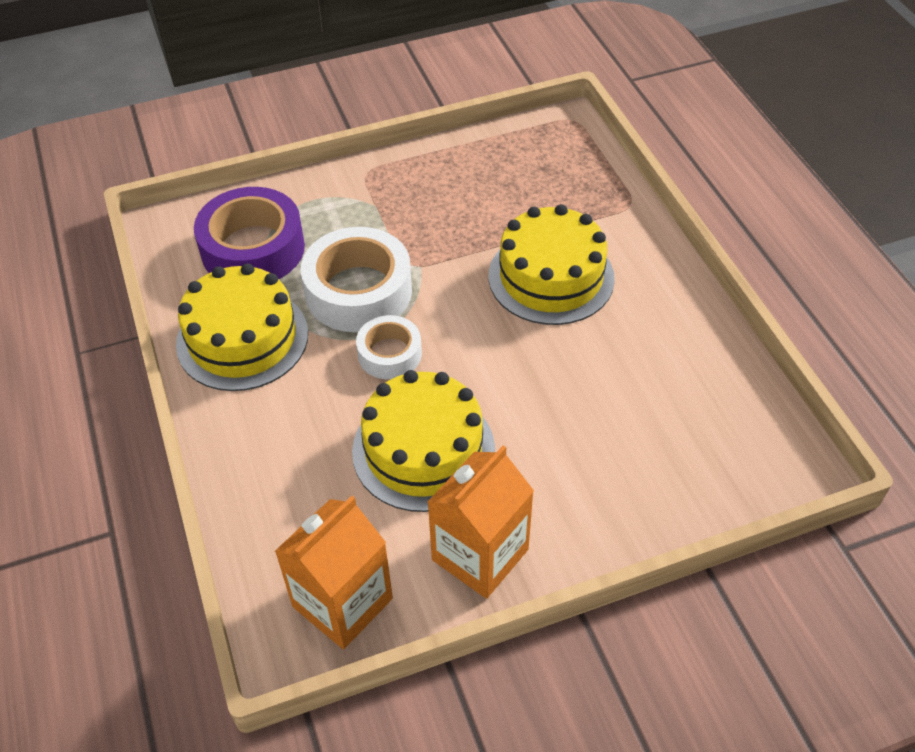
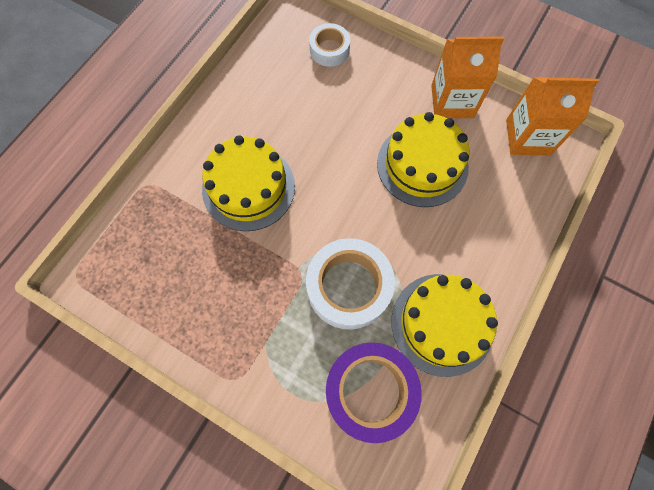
camera: 130 degrees left, 20 degrees up
white tape [356,315,422,379] -> white tape moved to [309,23,350,67]

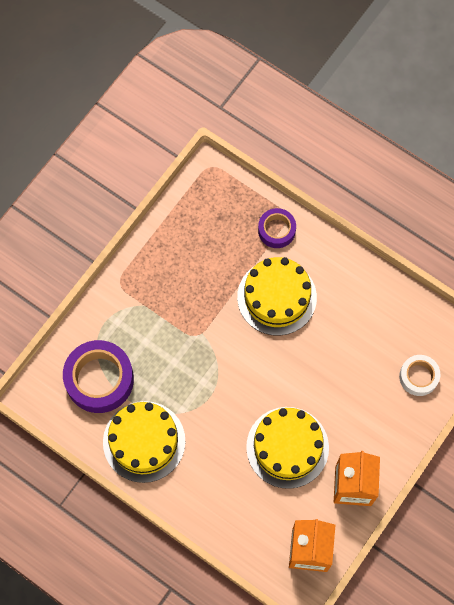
camera: 95 degrees right, 0 degrees up
white tape [306,238,395,330] -> none
none -> purple tape [258,208,296,248]

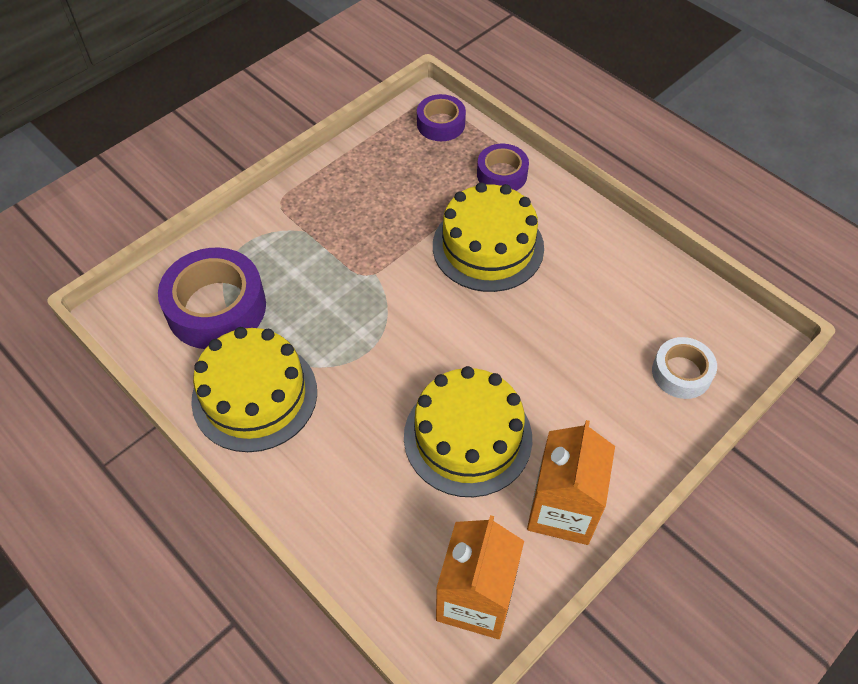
camera: 10 degrees right, 15 degrees down
none -> purple tape [417,94,466,141]

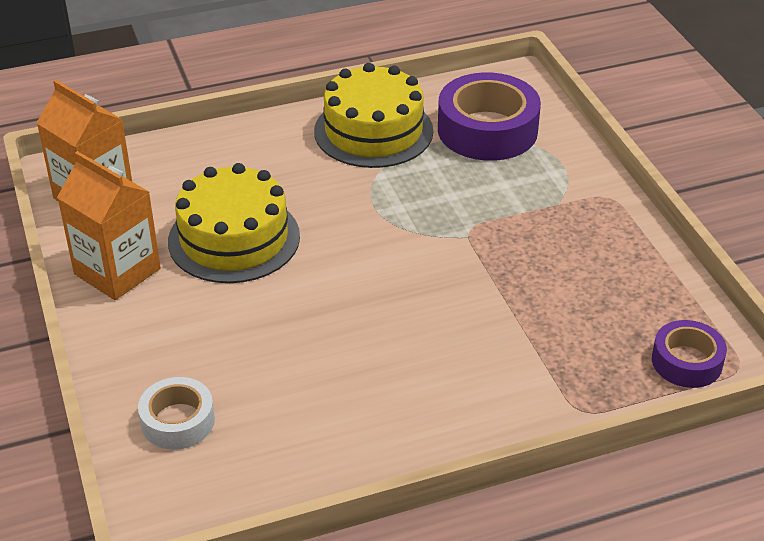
camera: 115 degrees right, 15 degrees down
yellow cake [433,182,544,292] -> none
purple tape [477,144,529,191] -> none

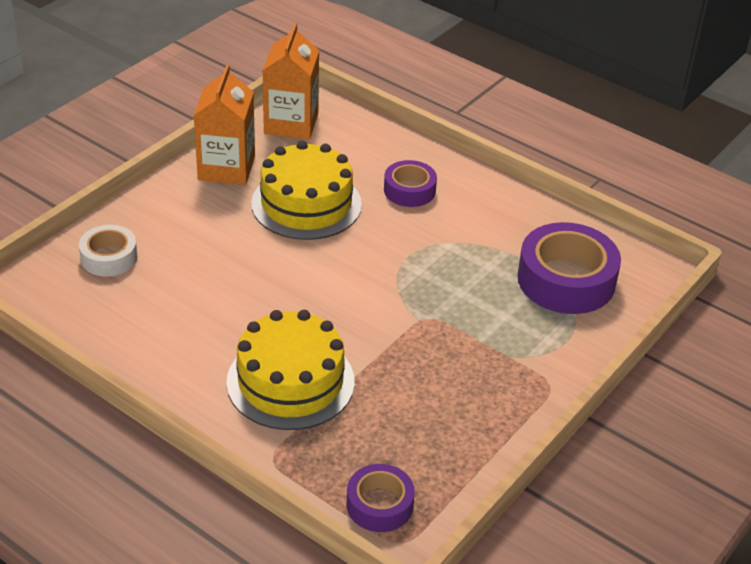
camera: 55 degrees right, 0 degrees up
yellow cake [314,63,433,168] -> yellow cake moved to [226,310,355,430]
none -> purple tape [384,160,437,207]

